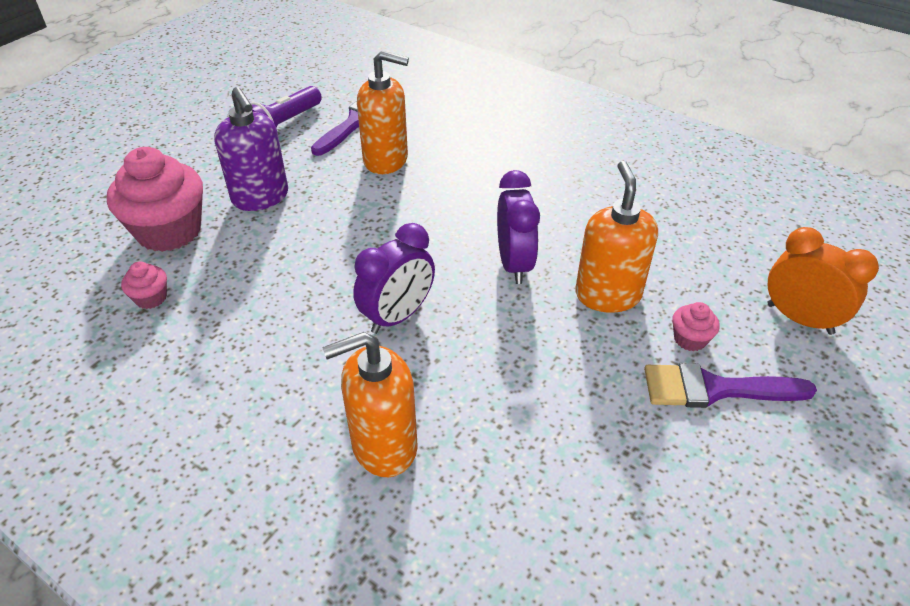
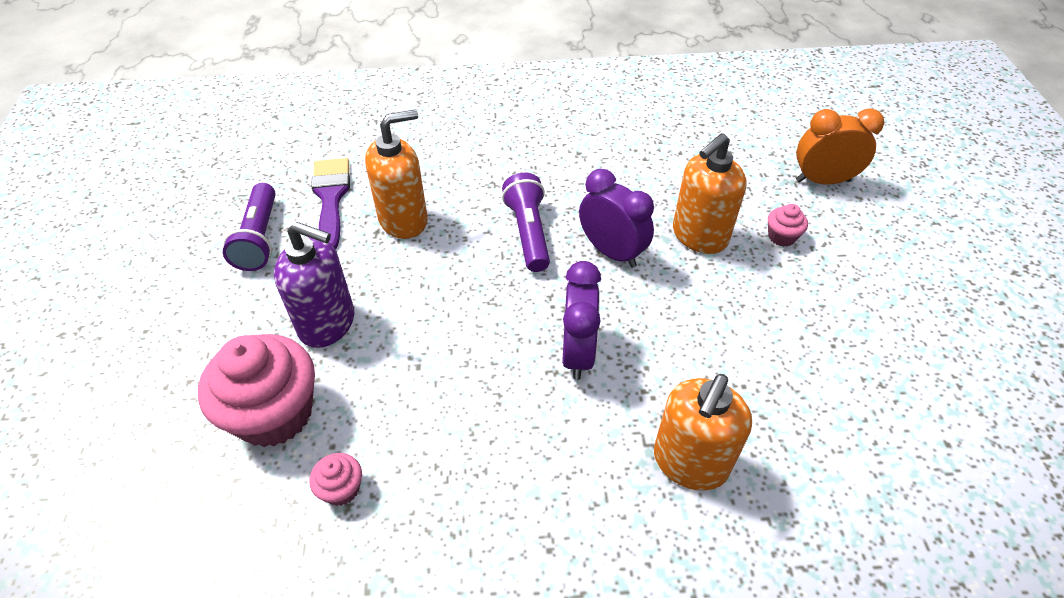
camera: 40 degrees left, 5 degrees up
orange soap dispenser [575,161,658,313] -> orange soap dispenser turned 90 degrees counterclockwise [673,133,747,254]
purple brush [644,363,817,408] -> none
none -> purple flashlight [502,173,550,272]

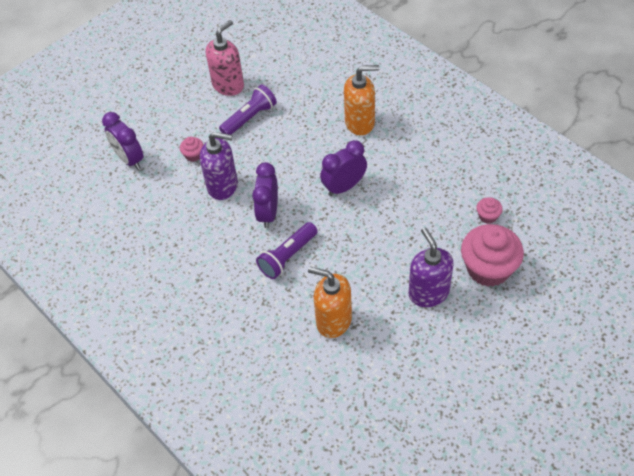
camera: 125 degrees left, 5 degrees up
purple flashlight [223,183,276,271] -> purple flashlight moved to [219,84,277,135]
purple brush [311,158,350,250] -> none
orange soap dispenser [673,133,747,254] -> purple soap dispenser [200,132,238,200]
orange clock [796,109,884,185] -> purple clock [102,112,144,170]
none -> pink soap dispenser [205,20,244,96]

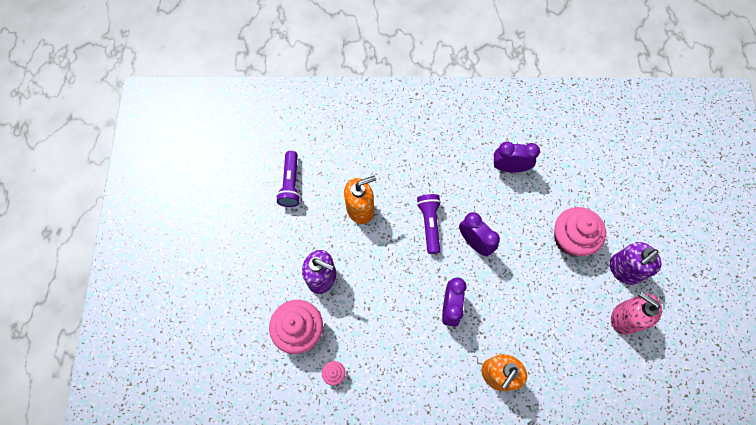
camera: 130 degrees right, 15 degrees up
purple clock [102,112,144,170] -> purple clock moved to [494,141,540,172]
pink cupcake [180,137,203,162] -> pink cupcake [554,207,606,256], size x2.27
purple soap dispenser [200,132,238,200] -> purple soap dispenser moved to [610,242,662,285]
pink soap dispenser [205,20,244,96] -> pink soap dispenser turned 135 degrees clockwise [611,292,662,335]
purple flashlight [219,84,277,135] -> purple flashlight moved to [276,151,301,207]

